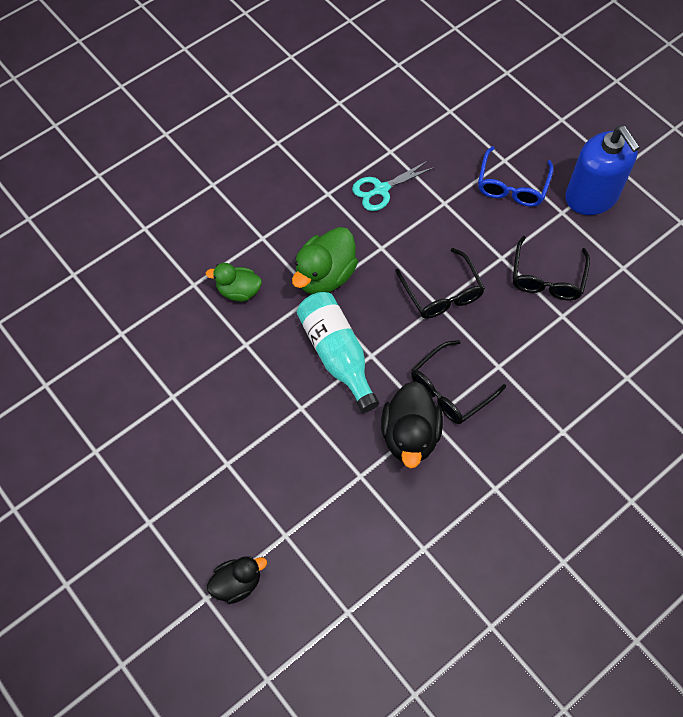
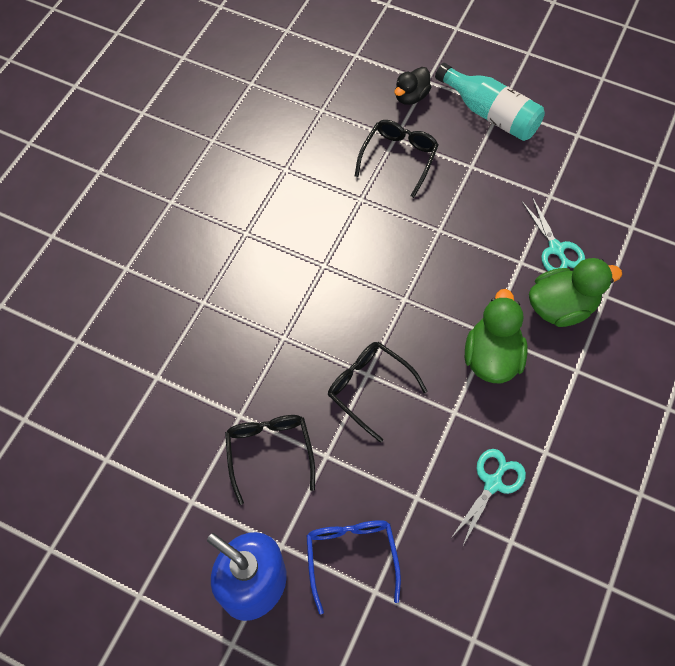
camera: 155 degrees right, 0 degrees up
green duck [206,263,262,302] -> green duck [529,258,622,327], size x1.59
turquoise bottle [297,292,379,413] -> turquoise bottle moved to [435,63,545,141]
black duck [381,381,443,468] -> none
black glasses [411,340,506,424] -> black glasses moved to [355,120,439,198]
none -> turquoise scissors [522,197,585,271]

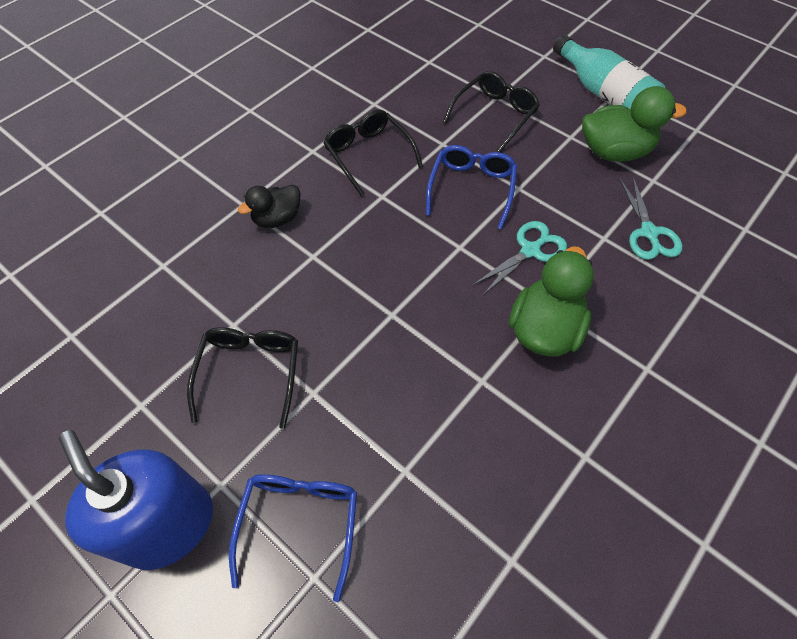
camera: 15 degrees right, 5 degrees down
black glasses [328,342,428,443] -> black glasses moved to [323,110,423,196]
black duck [395,67,431,105] -> black duck moved to [238,185,301,228]
turquoise scissors [451,449,526,545] -> turquoise scissors moved to [473,221,567,296]
green duck [529,258,622,327] -> green duck moved to [582,86,687,162]
none -> blue glasses [426,145,517,230]

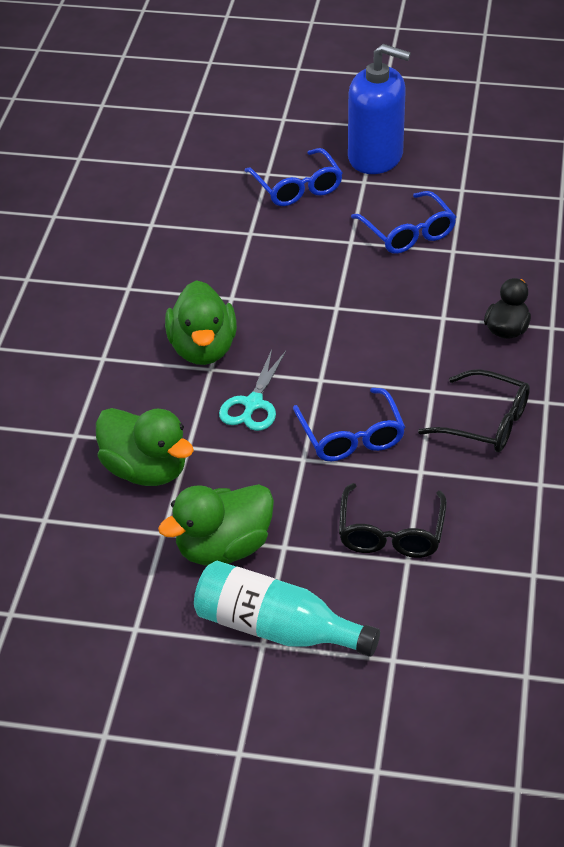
camera: 150 degrees right, 15 degrees down
black glasses [187,327,298,429] -> blue glasses [351,191,456,254]
turquoise scissors [619,176,682,260] -> green duck [96,408,194,486]

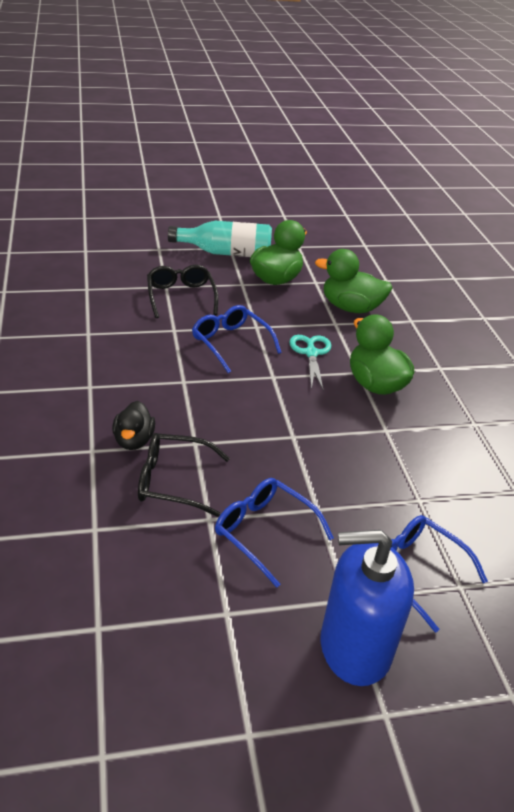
camera: 155 degrees right, 5 degrees down
black glasses [418,369,530,452] -> black glasses moved to [138,433,230,517]

